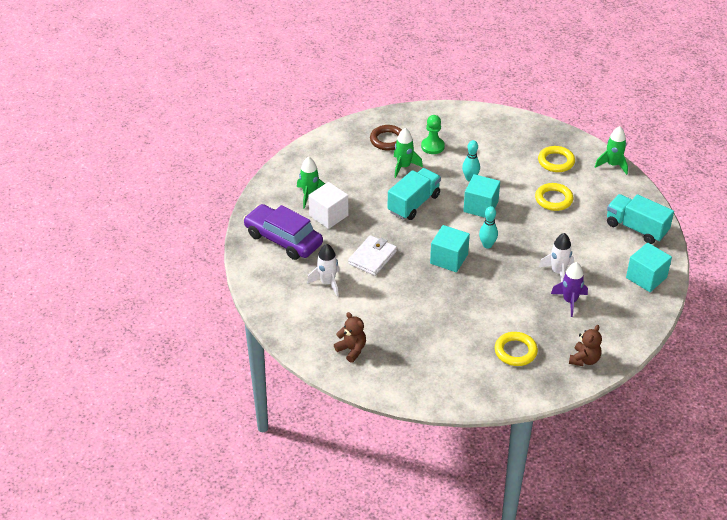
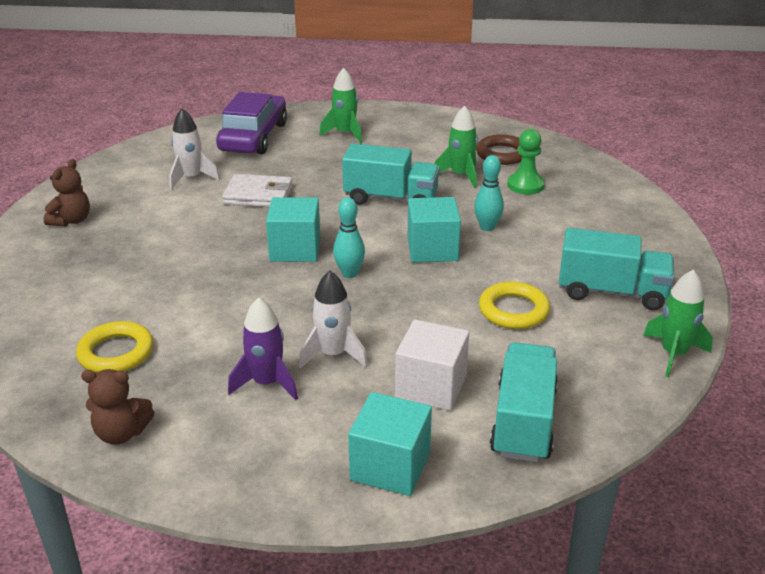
camera: 65 degrees right, 10 degrees down
white cube [308,182,349,229] -> white cube moved to [395,320,469,411]
yellow ring [538,146,575,172] -> turquoise truck [559,228,674,310]

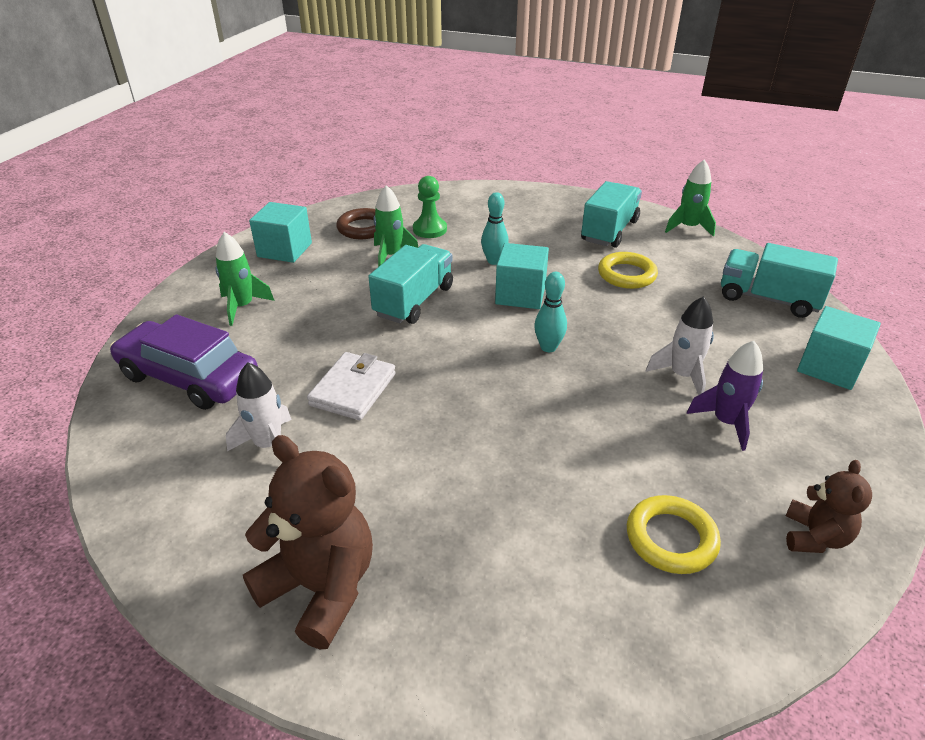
camera: 75 degrees left, 5 degrees up
brown teddy bear [44,159,90,226] -> brown teddy bear [243,435,373,649], size x1.76
turquoise cube [266,197,321,262] -> turquoise cube moved to [249,202,312,263]
white cube [395,320,469,411] -> none

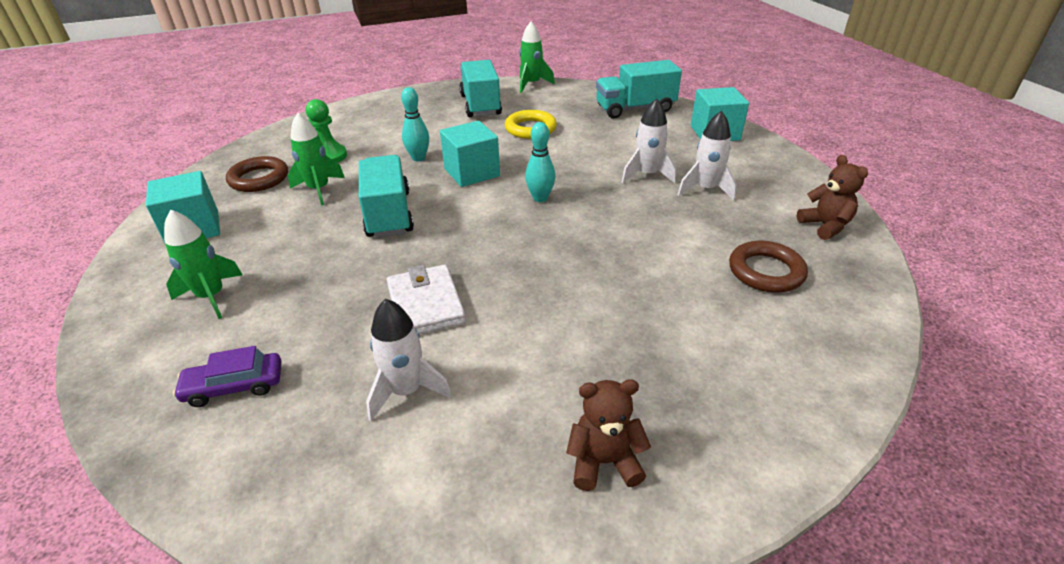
camera: 40 degrees left, 0 degrees up
purple car [110,314,258,410] -> purple car [173,346,282,407], size x0.51
brown teddy bear [243,435,373,649] -> brown teddy bear [566,379,651,491], size x0.57
yellow ring [627,495,721,574] -> brown ring [729,241,808,293]
purple rocket [687,341,763,451] -> white rocket [677,111,737,201]

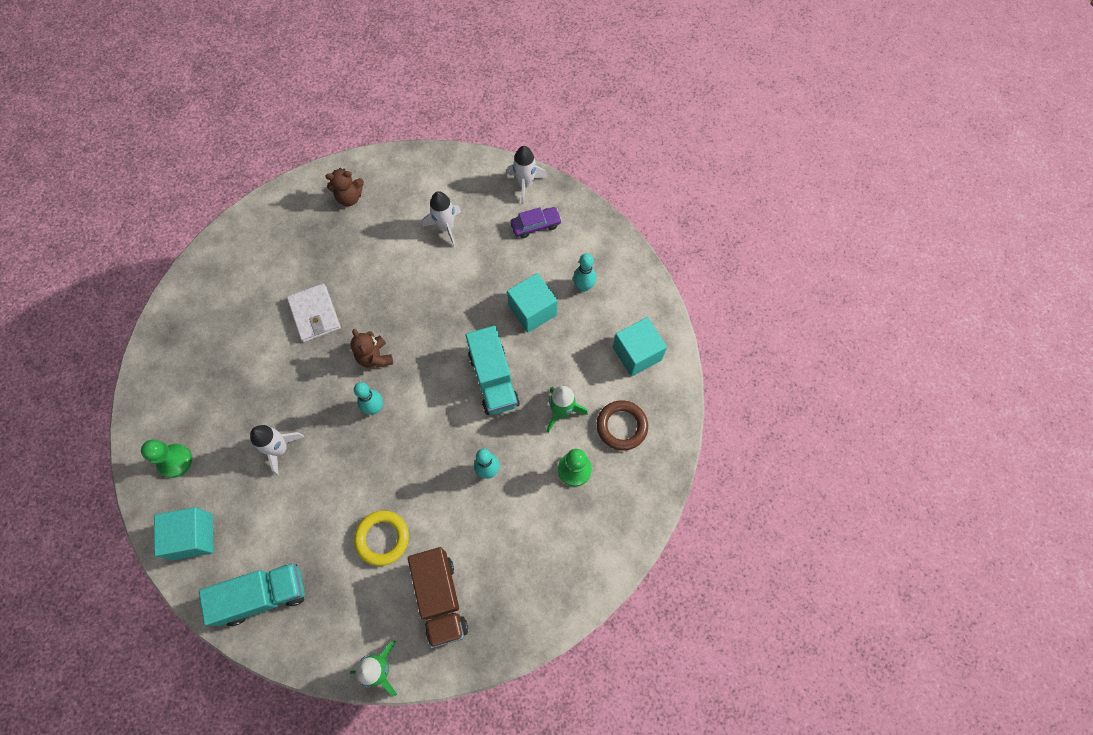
camera: 175 degrees right, 30 degrees up
green rocket [164,210,243,319] -> turquoise bowling pin [573,253,596,292]
white wallet [387,265,466,335] -> white wallet moved to [287,283,341,342]
turquoise cube [440,121,500,187] -> turquoise cube moved to [507,273,557,333]
turquoise truck [459,60,502,117] -> brown truck [408,547,468,648]
white rocket [677,111,737,201] -> white rocket moved to [507,146,547,204]
brown ring [729,241,808,293] -> none
brown teddy bear [797,155,868,240] -> brown teddy bear moved to [350,329,393,368]
none -> green pawn [141,440,192,478]

